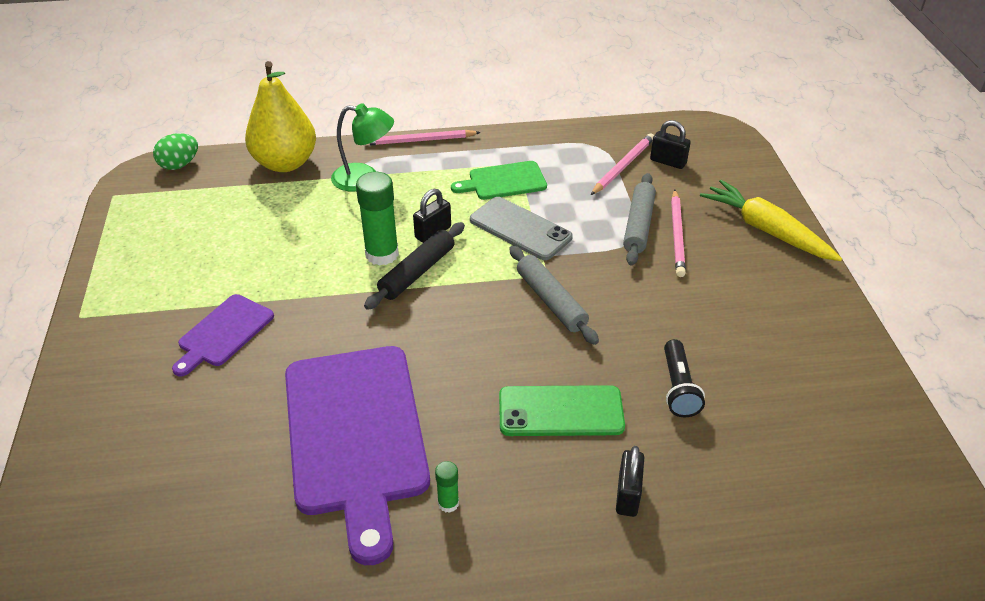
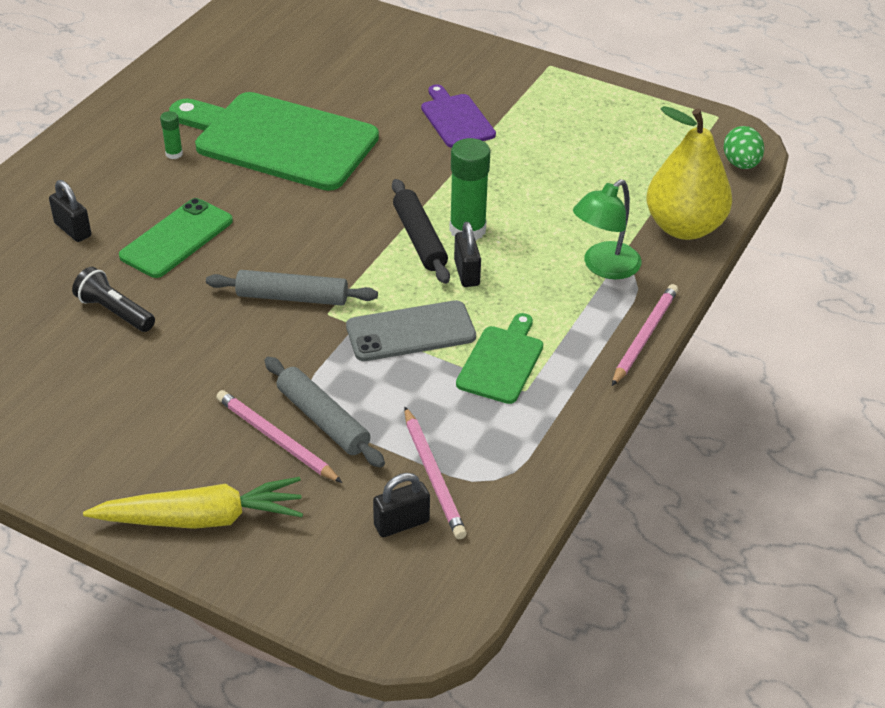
camera: 125 degrees right, 0 degrees up
purple cutting board [285,346,430,565] -> green cutting board [169,92,379,191]

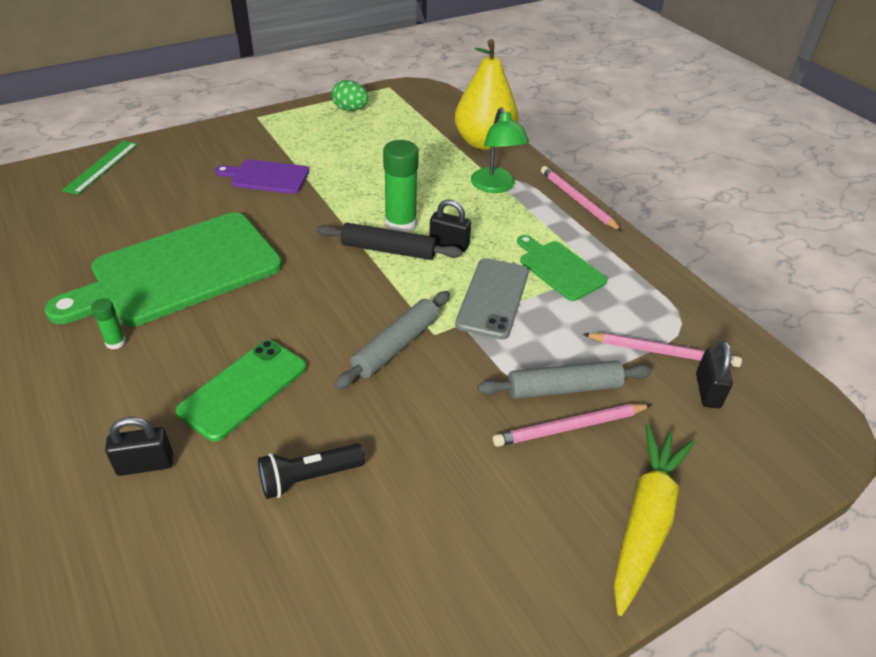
camera: 60 degrees left, 0 degrees up
green phone [119,198,233,278] -> green phone turned 60 degrees clockwise [175,340,307,442]
green egg [724,126,764,169] -> green egg moved to [332,80,369,111]
none -> green ruler [62,141,138,195]

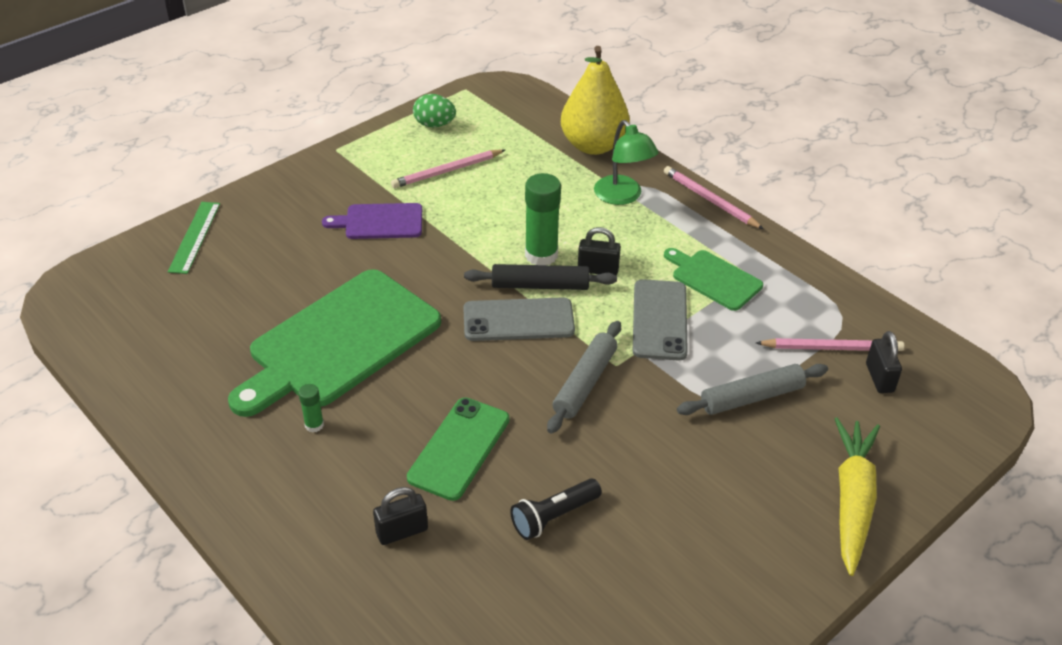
camera: 10 degrees left, 0 degrees up
pink pencil [493,404,652,447] -> pink pencil moved to [391,149,505,188]
none -> grey phone [463,297,575,341]

